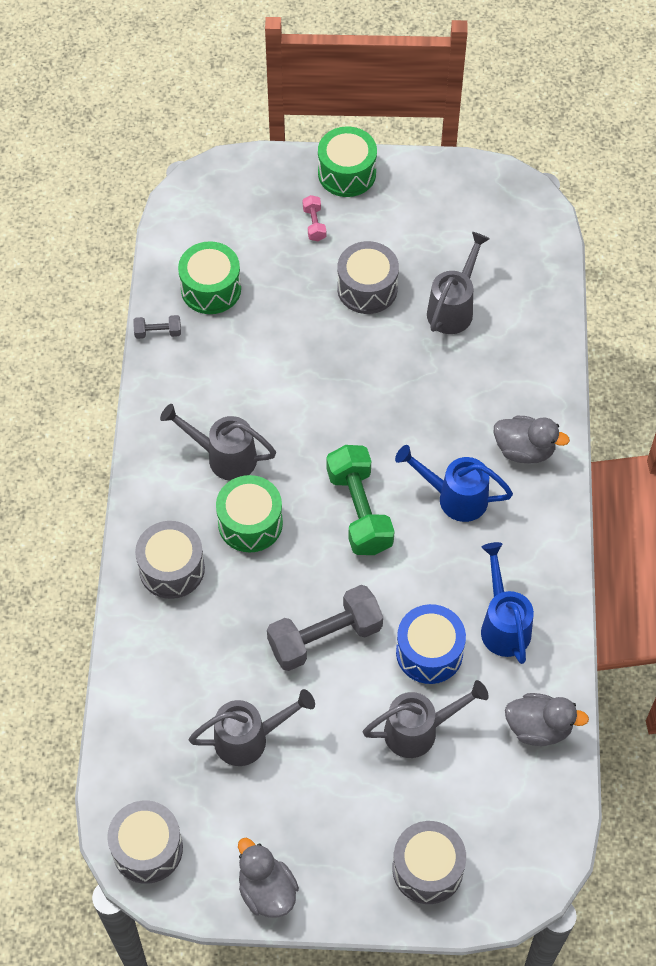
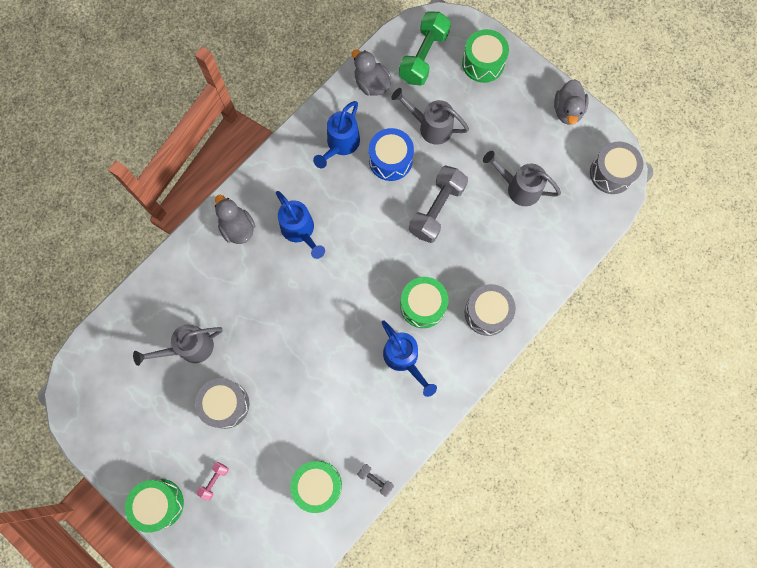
camera: 140 degrees left, 15 degrees up
grey watering can [160,404,276,481] -> blue watering can [382,320,437,397]
grey dumbbell [267,585,383,671] -> grey dumbbell turned 75 degrees counterclockwise [409,165,468,243]
green dumbbell [327,445,394,555] -> green dumbbell moved to [399,11,451,86]
grey drum [392,821,466,904] -> green drum [462,29,509,83]

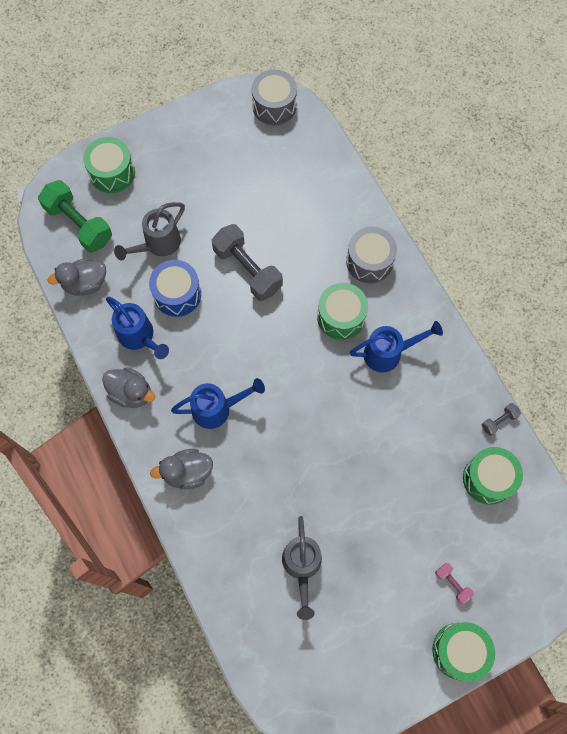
camera: 70 degrees left, 5 degrees down
grey drum [195,378,249,429] -> none
grey watering can [483,151,561,206] -> none
grey duck [554,79,589,125] -> grey duck moved to [102,367,155,408]

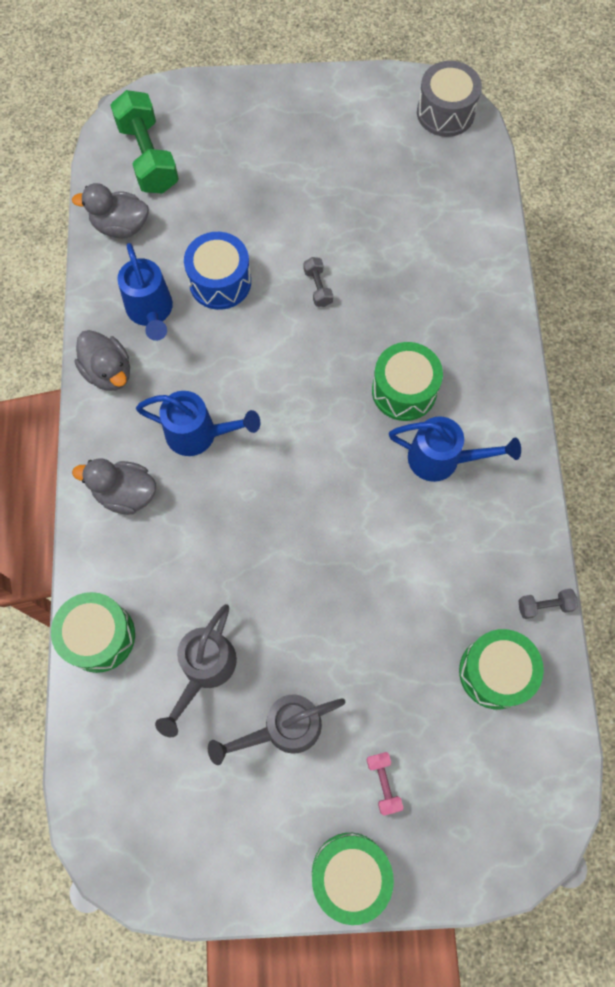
camera: 25 degrees right, 0 degrees up
green drum [83,137,135,193] -> green drum moved to [51,592,135,673]
grey watering can [114,202,185,260] -> grey watering can moved to [208,694,346,765]
grey dumbbell [211,224,283,301] -> grey dumbbell [304,257,333,307], size x0.46
grey drum [346,227,397,284] -> none

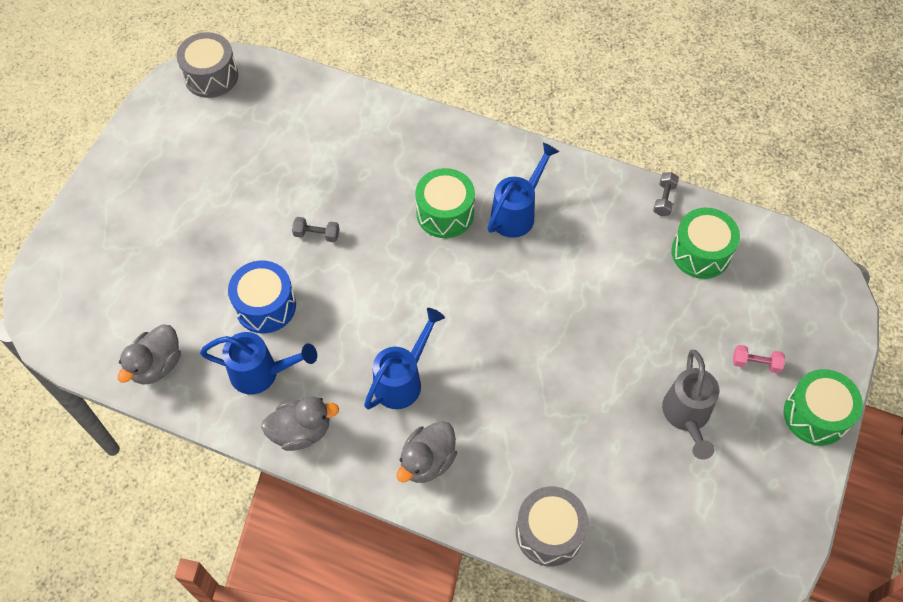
camera: 65 degrees left, 10 degrees down
green drum [51,592,135,673] -> grey drum [516,486,588,567]
green dumbbell [110,90,179,194] -> none
grey watering can [155,604,237,737] -> none

